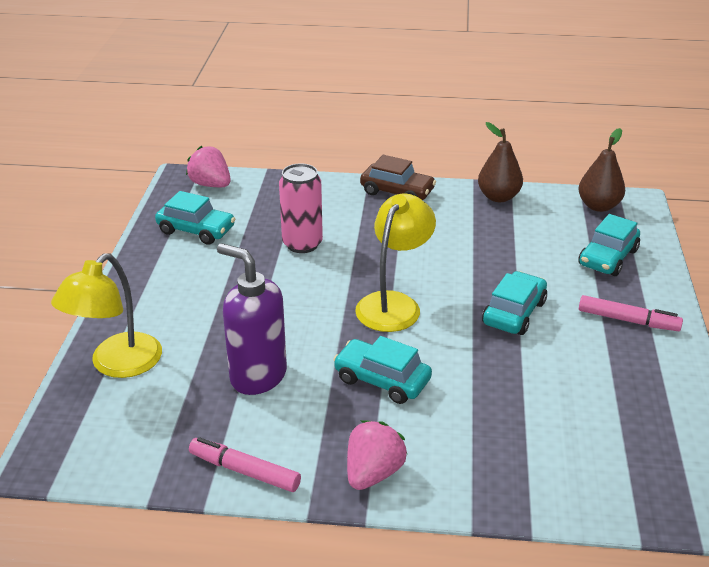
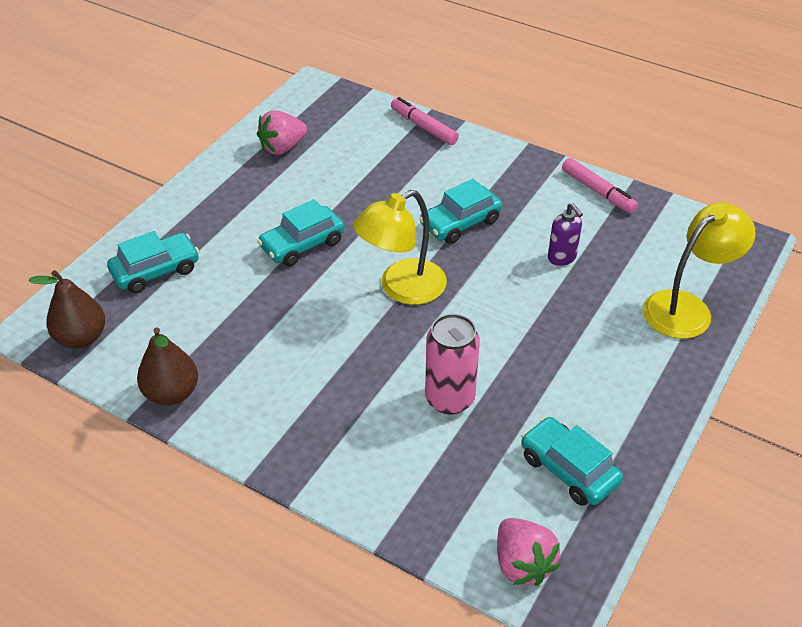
camera: 155 degrees left, 10 degrees up
purple soap dispenser [217,243,287,395] -> purple soap dispenser [548,203,583,266], size x0.53
turquoise car [333,336,432,404] -> turquoise car turned 90 degrees clockwise [419,179,502,244]
pink strawberry [347,420,407,490] -> pink strawberry moved to [257,110,307,155]
brown car [360,155,436,200] -> none
pink marker [579,295,683,331] -> pink marker moved to [391,97,459,145]

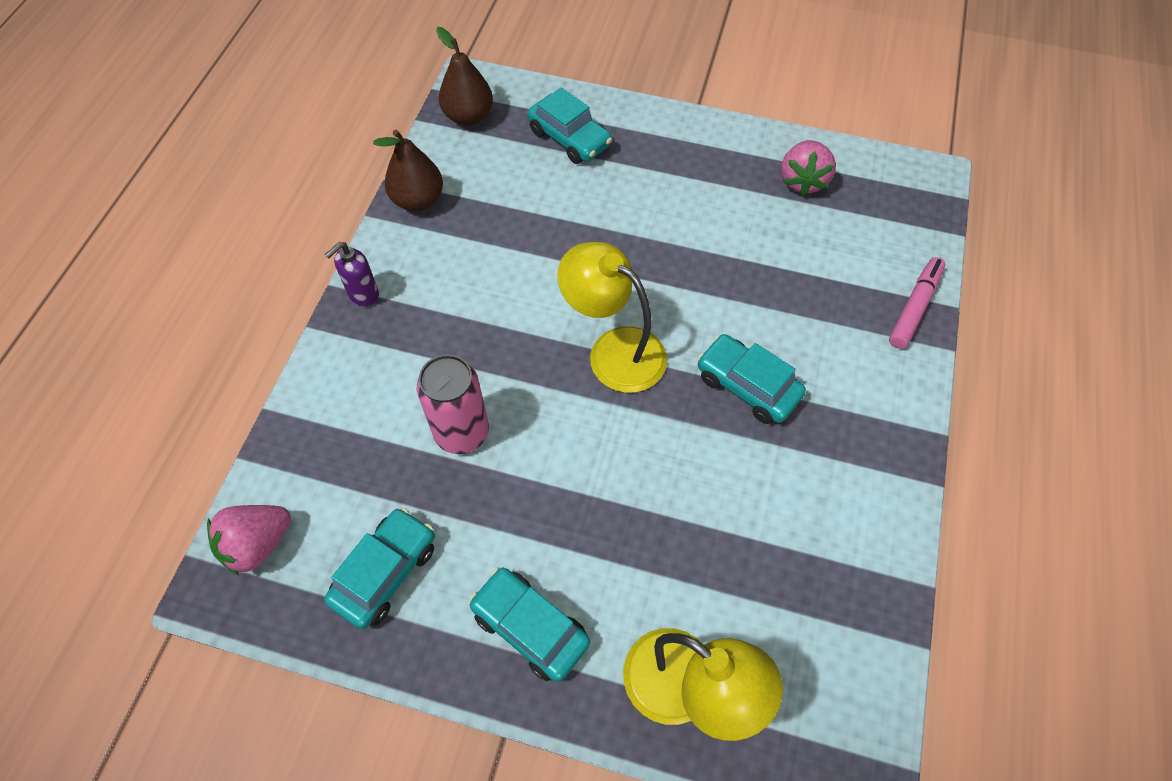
camera: 75 degrees right, 15 degrees up
pink strawberry [257,110,307,155] -> pink strawberry turned 120 degrees counterclockwise [781,140,836,196]
turquoise car [257,199,345,267] -> turquoise car moved to [469,568,590,682]
purple soap dispenser [548,203,583,266] -> purple soap dispenser moved to [325,242,379,306]
pink marker [562,158,638,213] -> none

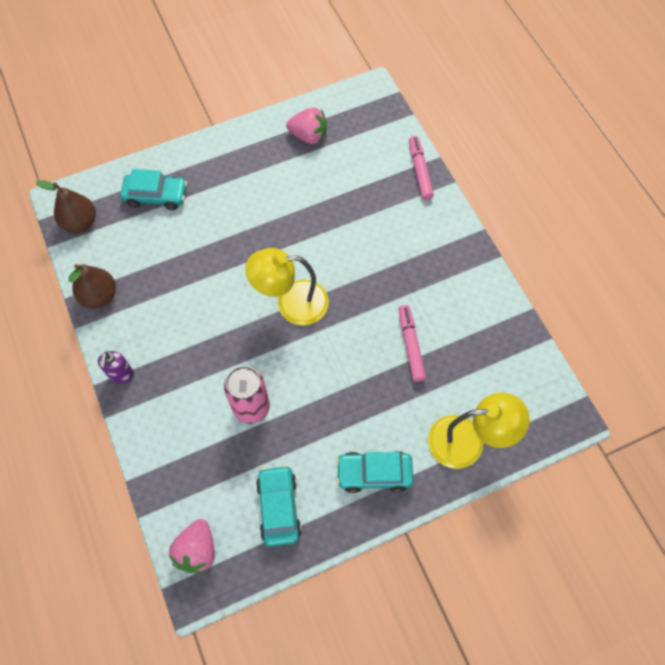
camera: 40 degrees left, 5 degrees up
turquoise car [697,334,806,424] -> none
pink strawberry [781,140,836,196] -> pink strawberry turned 45 degrees counterclockwise [286,108,327,144]
none -> pink marker [399,305,426,382]

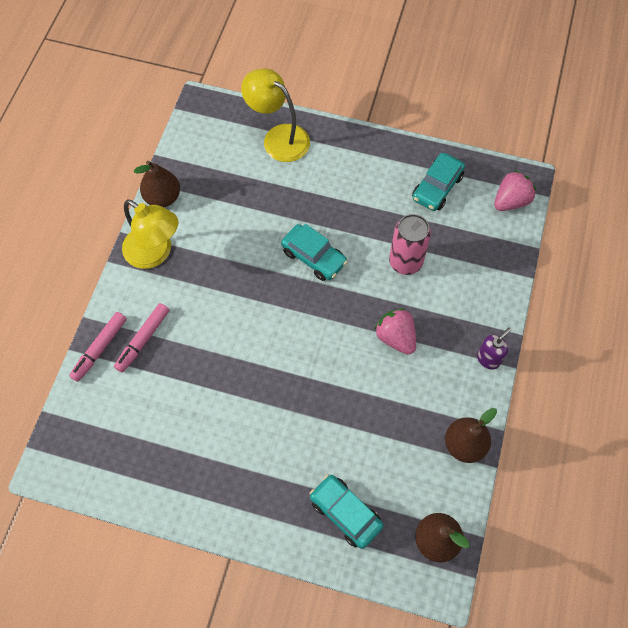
camera: 140 degrees left, 0 degrees up
yellow lamp [245,248,329,326] -> yellow lamp moved to [122,199,178,269]
pink strawberry [286,108,327,144] -> pink strawberry moved to [374,308,416,355]
turquoise car [336,451,413,493] -> turquoise car moved to [281,224,347,281]
pink marker [399,305,426,382] -> pink marker moved to [114,303,169,373]
none -> brown pear [134,161,180,207]

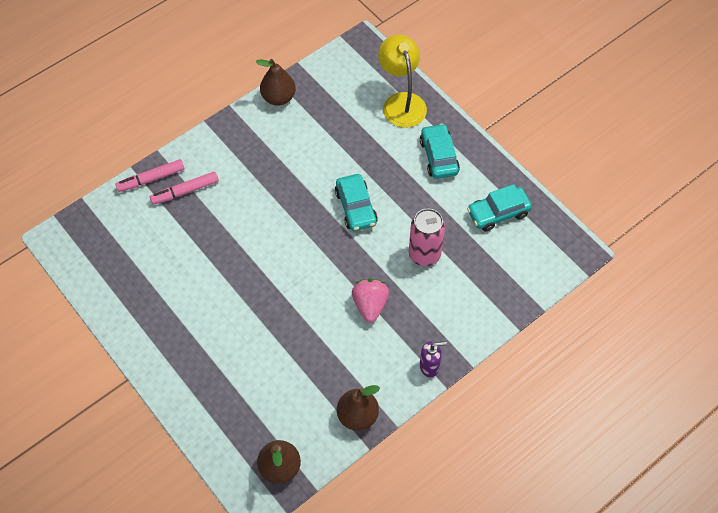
camera: 35 degrees right, 5 degrees down
yellow lamp [122,199,178,269] -> none
turquoise car [310,474,383,549] -> turquoise car moved to [420,123,460,179]
pink strawberry [494,170,536,211] -> none

